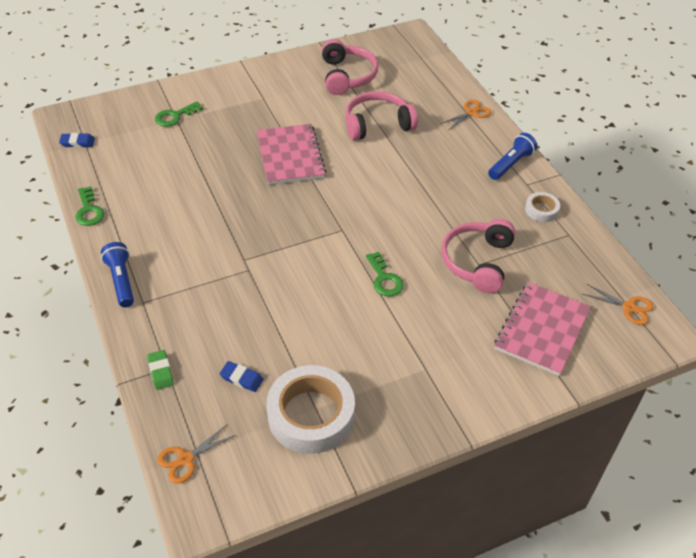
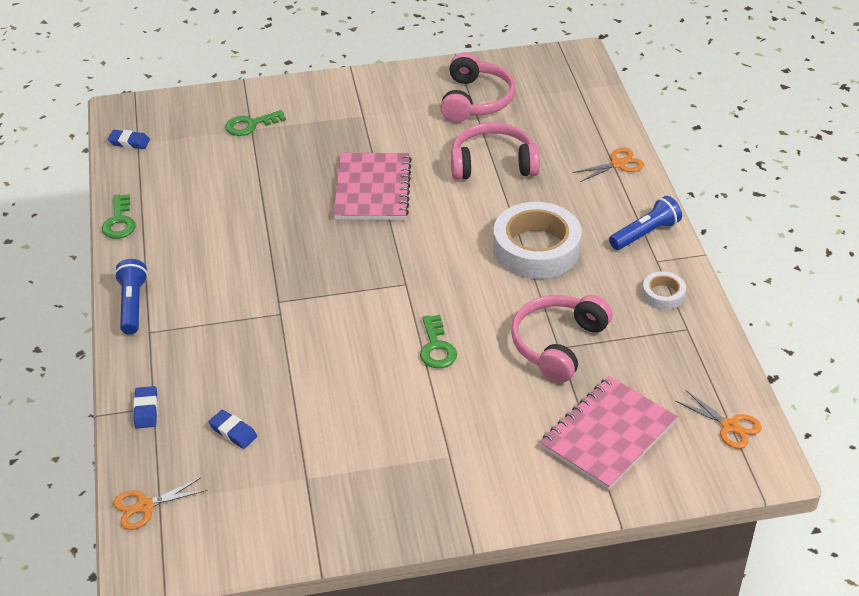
camera: 15 degrees right, 5 degrees down
green eraser [147,350,174,390] -> blue eraser [133,386,158,429]
white tape [267,365,355,454] -> white tape moved to [493,202,582,279]

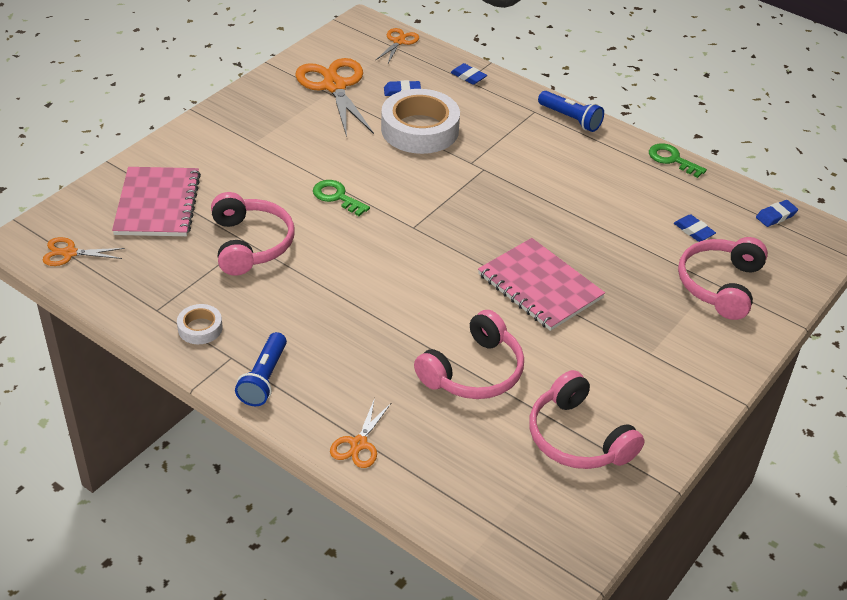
camera: 135 degrees right, 0 degrees up
green key [225,110,286,136] -> pink headphones [678,237,768,320]
white tape [493,202,582,279] -> white tape moved to [381,89,460,154]
none -> orange scissors [295,58,374,137]
none -> blue eraser [674,214,716,242]

